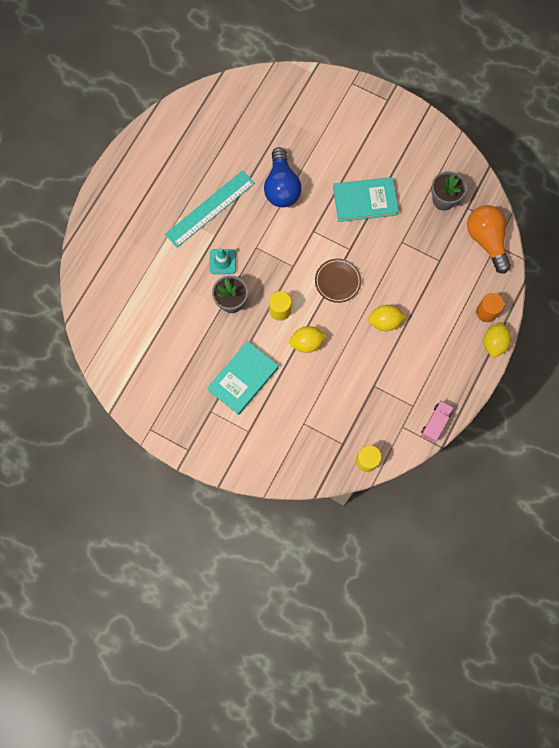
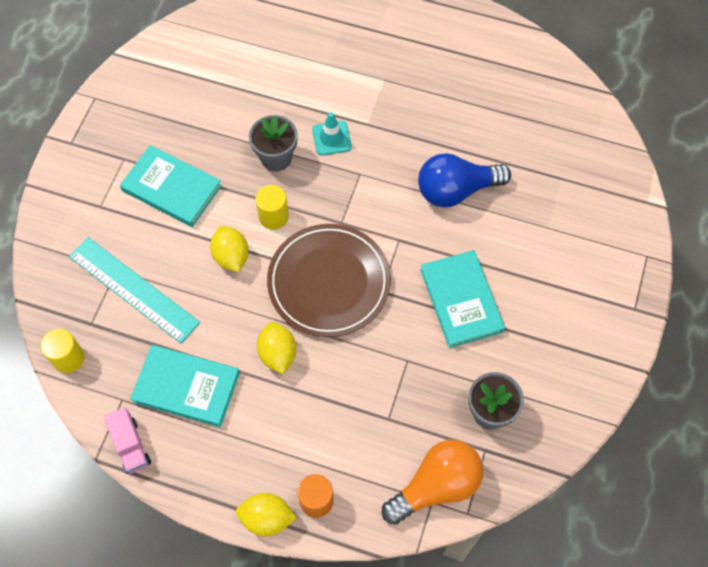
camera: 80 degrees right, 10 degrees down
turquoise ruler [165,170,255,248] -> turquoise ruler moved to [69,237,200,343]
brown plate [315,259,361,303] -> brown plate [267,224,391,337], size x1.83
pink truck [421,401,454,443] -> pink truck turned 45 degrees clockwise [104,407,151,474]
none -> turquoise book [130,345,240,427]

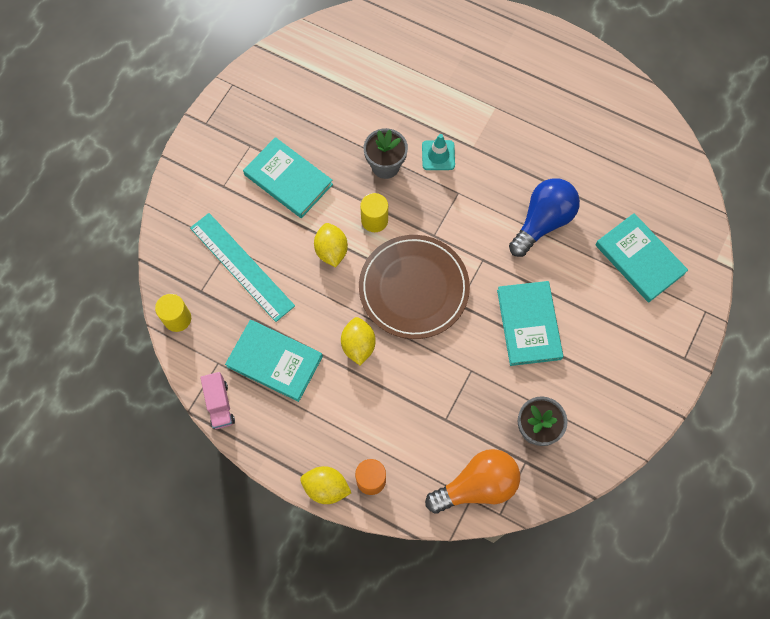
camera: 10 degrees right, 5 degrees up
blue light bulb [418,153,511,207] -> blue light bulb turned 135 degrees clockwise [509,178,580,257]
none -> turquoise book [595,213,688,303]

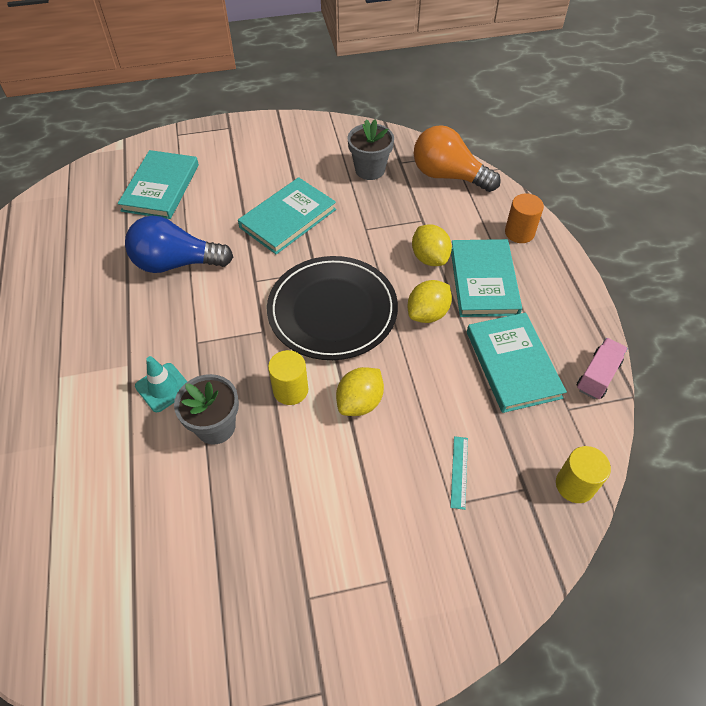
camera: 130 degrees left, 15 degrees down
turquoise ruler [190,213,295,322] -> turquoise ruler [450,436,468,510], size x0.41
turquoise book [243,137,333,218] -> turquoise book moved to [451,239,522,317]
yellow lemon [300,466,351,504] -> yellow lemon moved to [412,224,452,266]
brown plate [359,235,470,339] -> black plate [267,256,398,360]

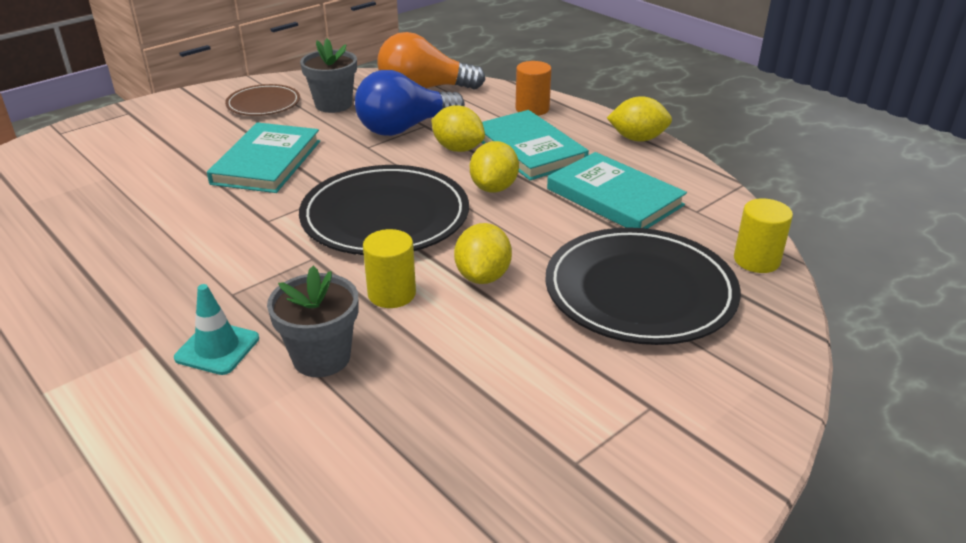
camera: 30 degrees left, 20 degrees down
turquoise book [118,150,199,219] -> none
blue light bulb [125,216,233,273] -> blue light bulb moved to [355,70,465,136]
turquoise ruler [450,436,468,510] -> black plate [545,227,741,345]
pink truck [576,338,628,399] -> none
none -> brown plate [225,84,300,116]
none -> yellow lemon [607,96,672,142]

